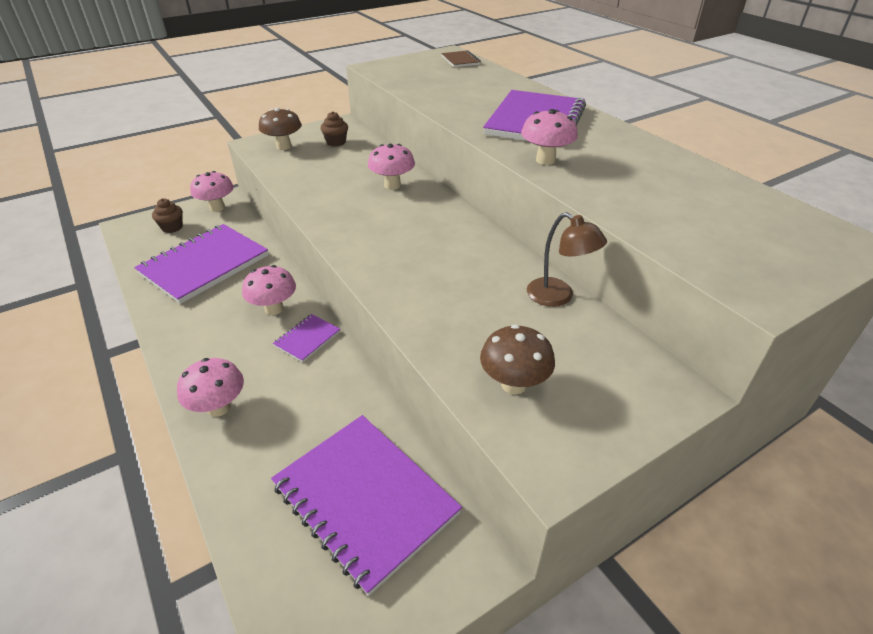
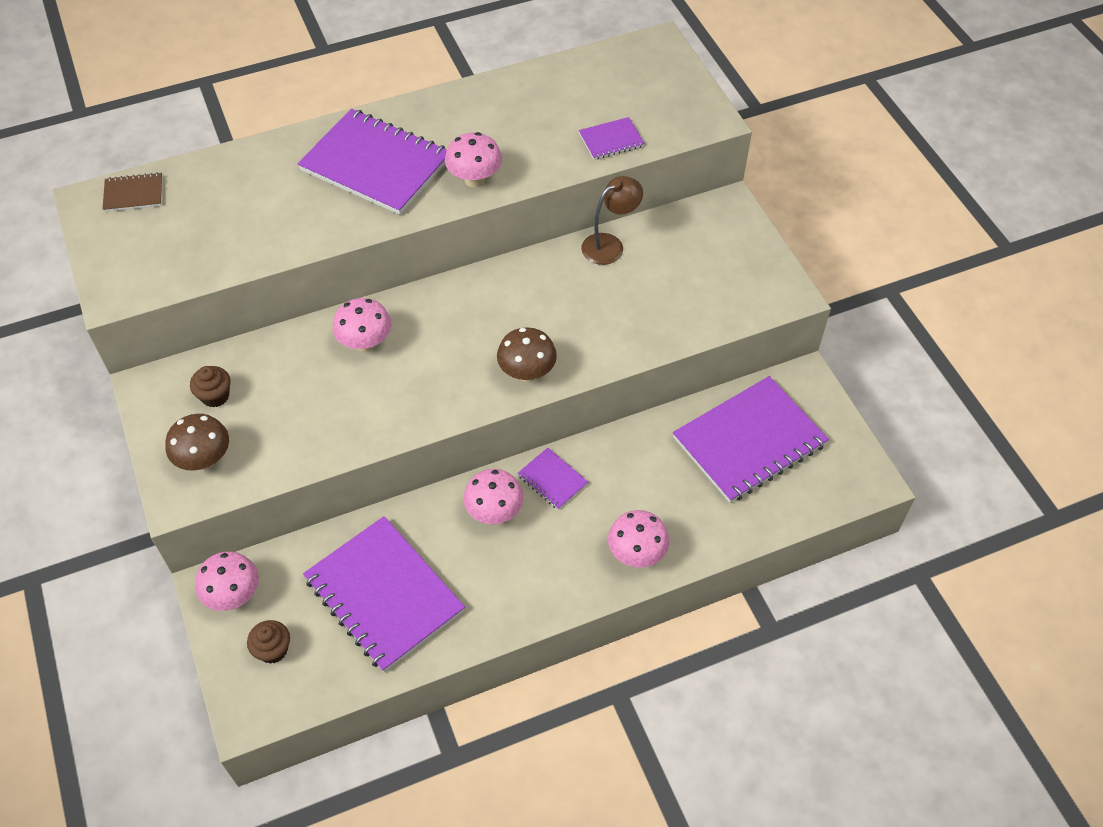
camera: 80 degrees left, 15 degrees up
brown mushroom [480,325,555,394] -> brown mushroom moved to [497,327,557,382]
none -> purple notebook [579,117,645,160]

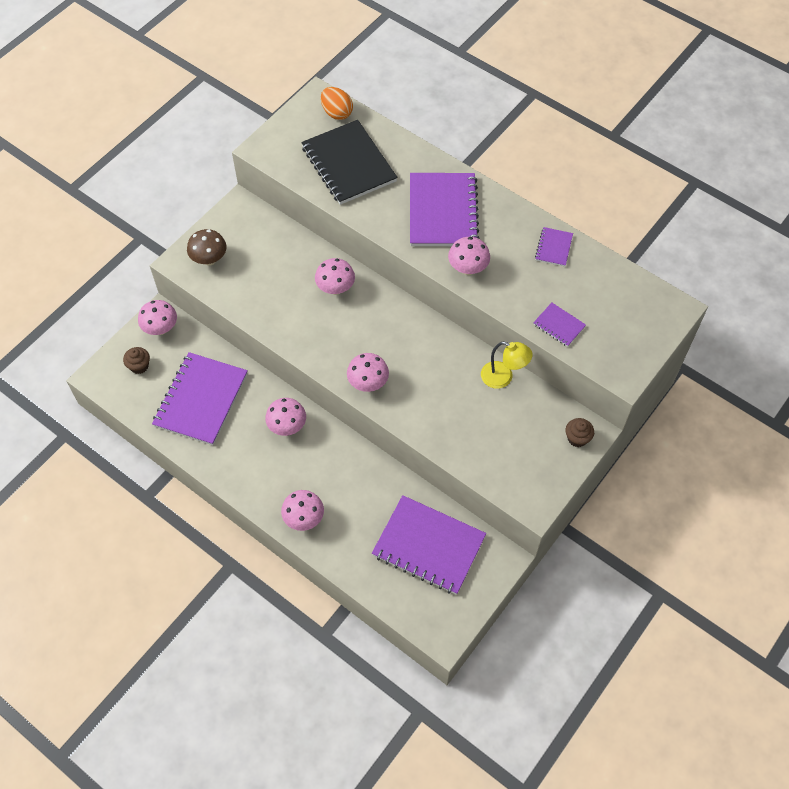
camera: 60 degrees right, 5 degrees up
brown notebook [103,172,163,212] -> orange egg [321,87,353,120]
brown cupcake [190,366,231,407] -> brown cupcake moved to [565,418,594,447]
brown mushroom [497,327,557,382] -> pink mushroom [347,353,389,392]
purple notebook [517,448,588,510] -> purple notebook moved to [535,227,573,267]
brown lamp [581,176,643,265] -> yellow lamp [481,342,533,389]
none -> black notebook [301,120,398,205]

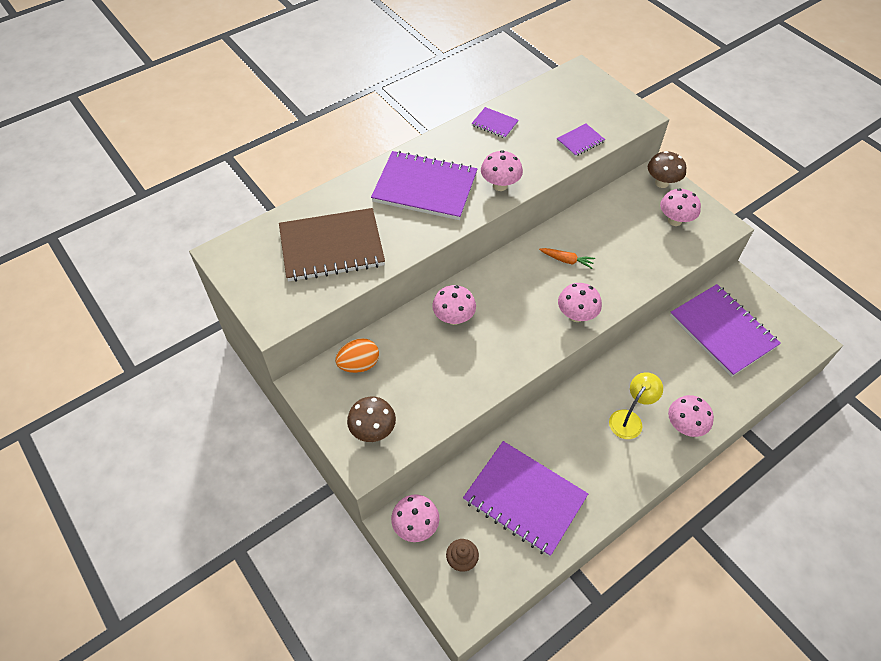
camera: 75 degrees left, 5 degrees down
pink mushroom [265,398,306,436] -> pink mushroom moved to [660,189,701,226]
black notebook [301,120,398,205] -> brown notebook [279,208,385,282]
orange egg [321,87,353,120] -> orange egg moved to [335,338,379,373]
purple notebook [372,495,486,595] -> purple notebook turned 75 degrees counterclockwise [670,284,781,377]
yellow lamp [481,342,533,389] -> yellow lamp moved to [609,372,663,439]
brown cupcake [565,418,594,447] -> brown mushroom [648,151,686,188]
none -> orange carrot [539,248,595,269]

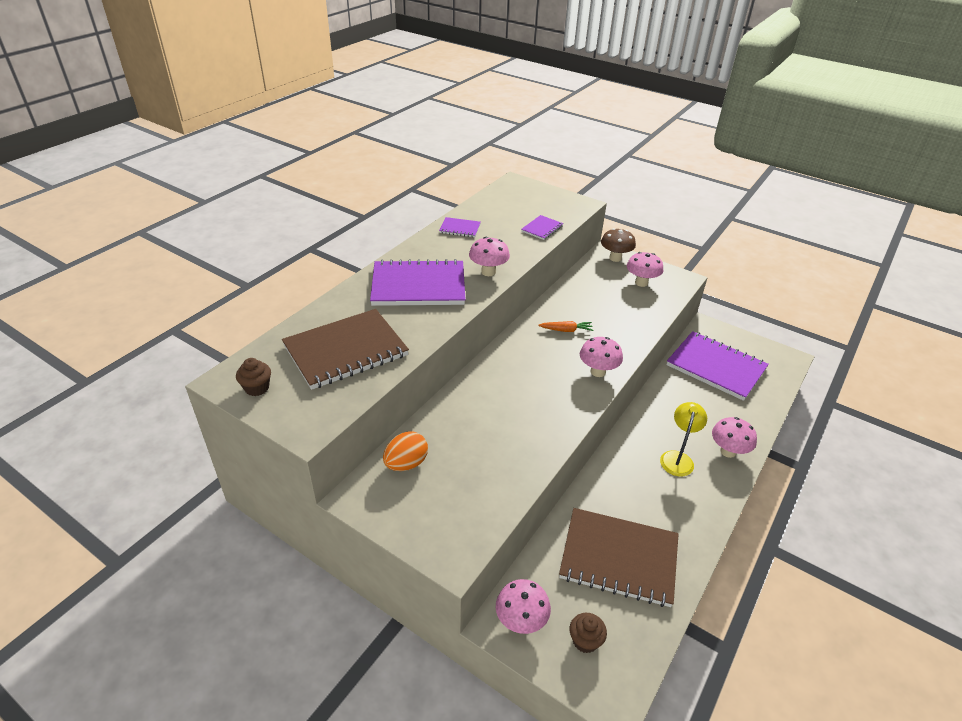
camera: 20 degrees left, 15 degrees down
brown mushroom [347,397,396,442] -> none
pink mushroom [432,285,476,325] -> none
purple notebook [463,441,588,557] -> brown notebook [559,508,678,607]
none -> brown cupcake [236,358,271,396]

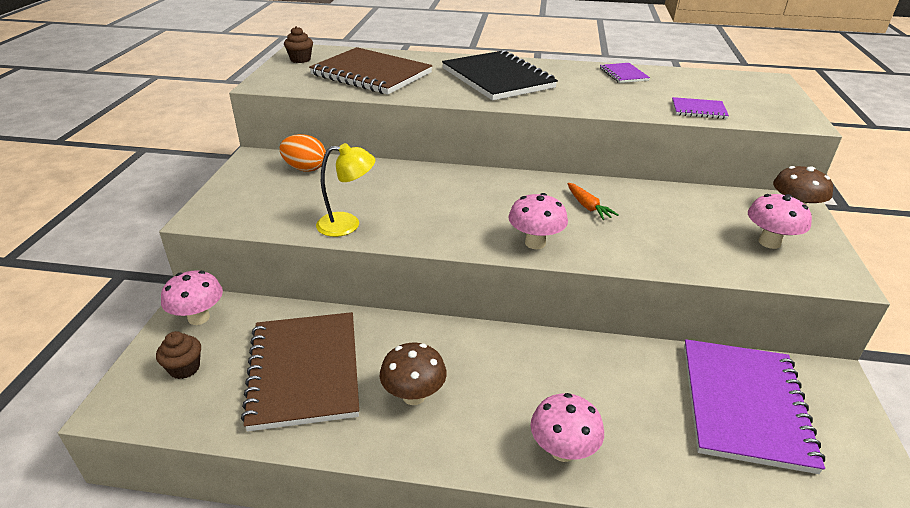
camera: 65 degrees right, 5 degrees down
purple notebook [370,259,466,306] -> black notebook [442,50,558,101]
pink mushroom [469,237,510,276] -> none
yellow lamp [660,402,707,476] -> yellow lamp moved to [316,143,376,237]
none -> brown mushroom [380,343,447,405]

